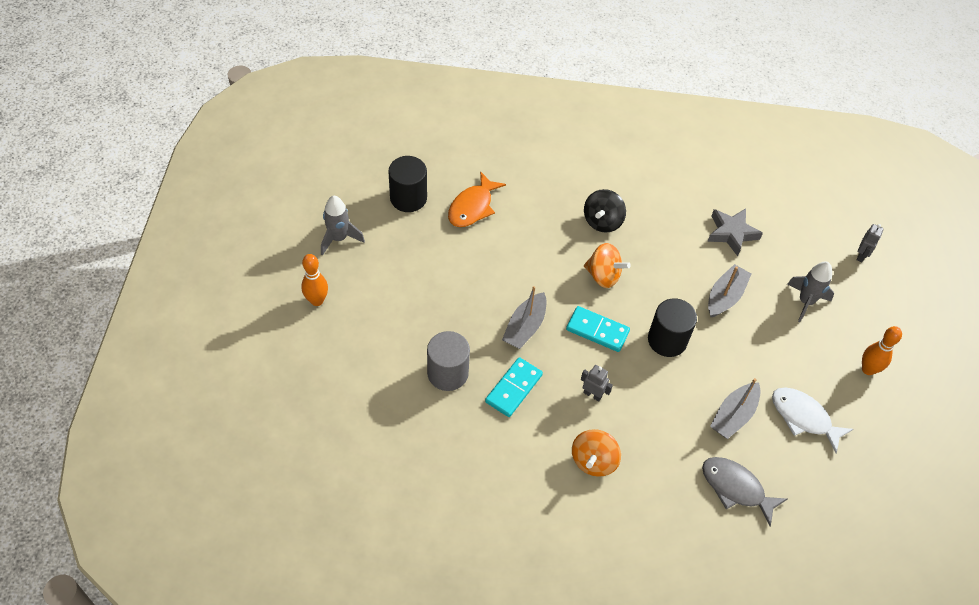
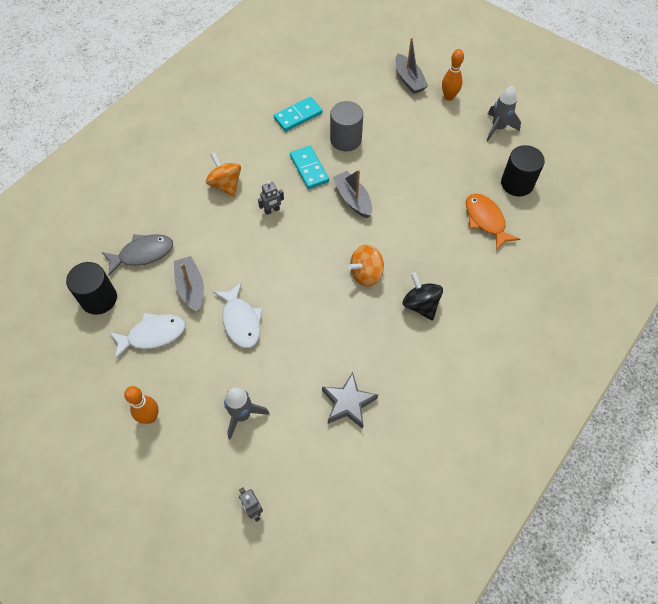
camera: 125 degrees right, 5 degrees up
turquoise domino [566,306,630,352] -> turquoise domino moved to [274,97,323,131]
black cylinder [648,298,697,357] -> black cylinder moved to [66,262,117,315]
grey boat [708,264,751,317] -> grey boat moved to [395,38,428,94]
none -> white fish [213,282,262,348]

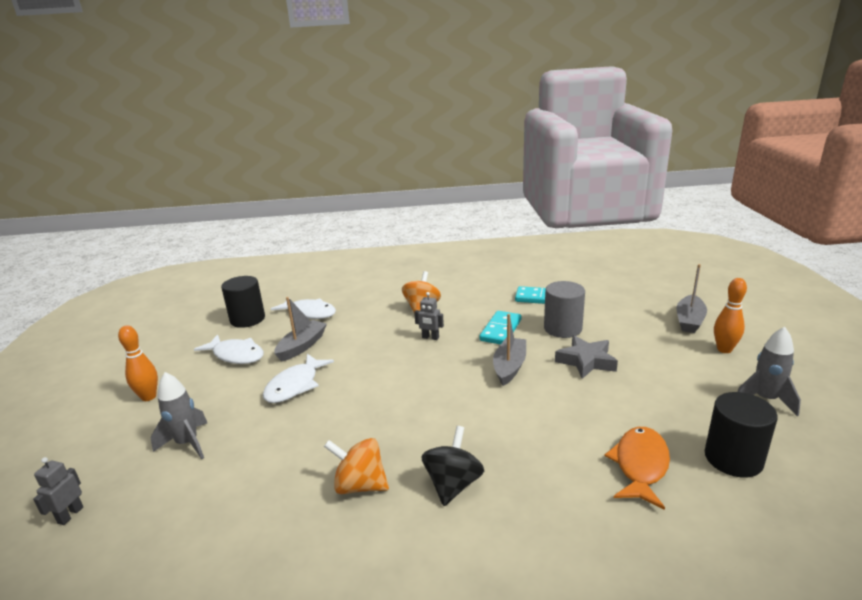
camera: 50 degrees right, 35 degrees down
grey fish [102,234,173,276] -> white fish [271,298,336,319]
grey star [322,372,378,429] -> grey star moved to [555,335,618,379]
orange spinning top [348,245,384,287] -> orange spinning top moved to [324,438,389,494]

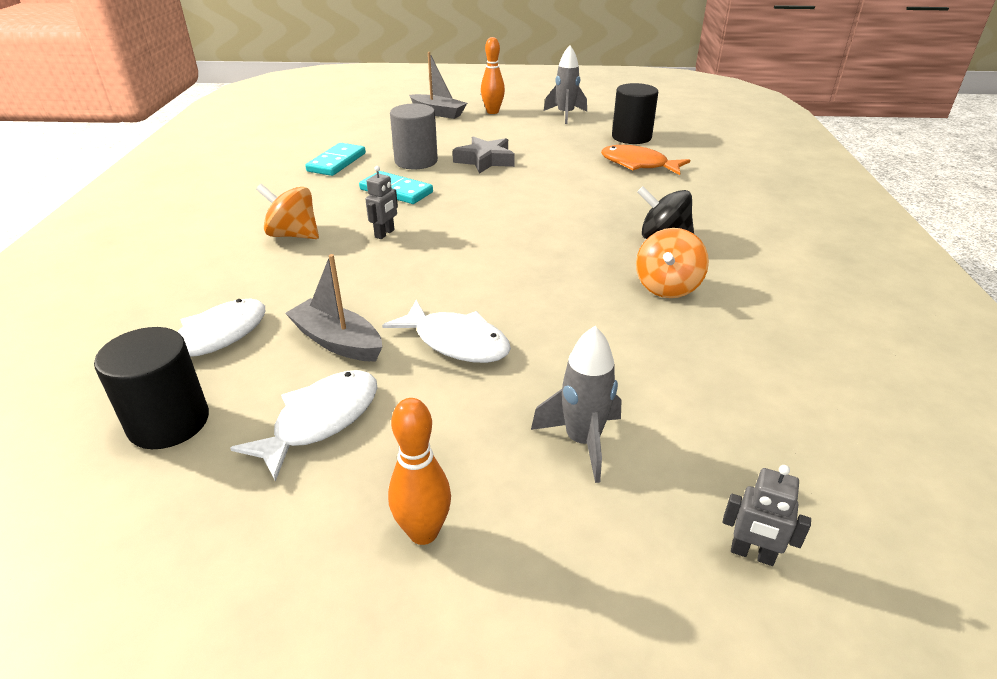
camera: 85 degrees left, 10 degrees up
grey boat [493,314,526,386] -> none

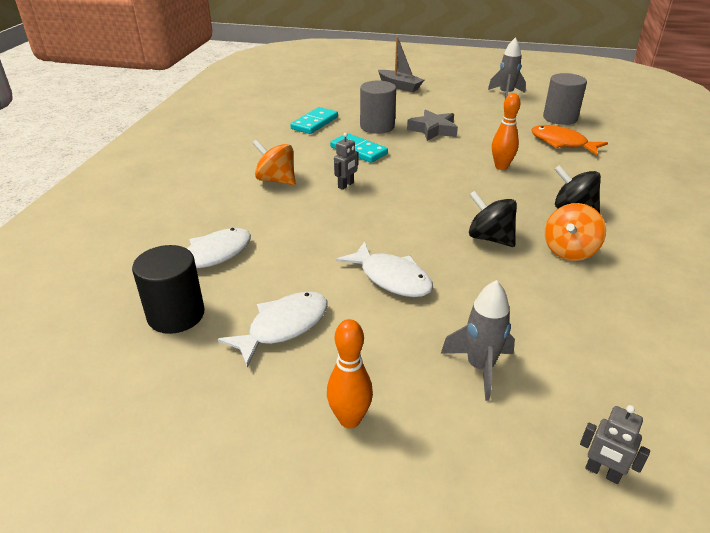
camera: 10 degrees right, 0 degrees up
grey boat [285,254,382,361] -> none
orange bowling pin [481,37,505,114] -> orange bowling pin moved to [492,93,521,170]
black cylinder [612,83,658,144] -> grey cylinder [543,73,587,125]
none -> black spinning top [469,191,517,247]

